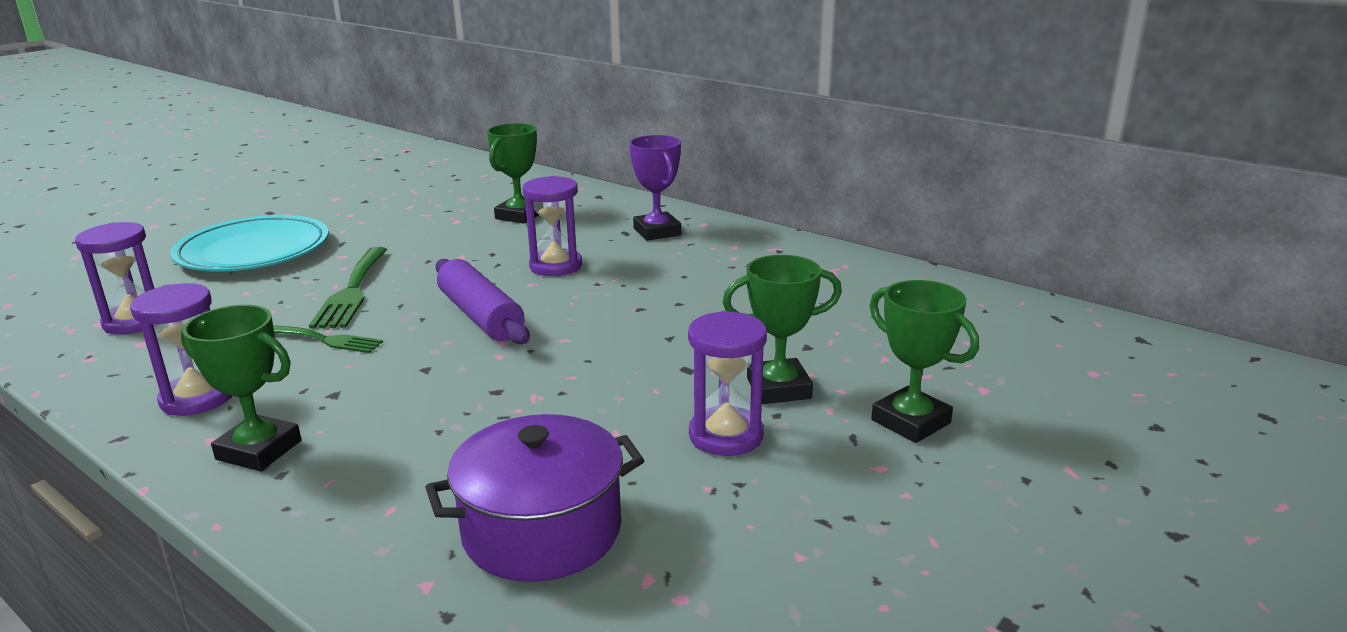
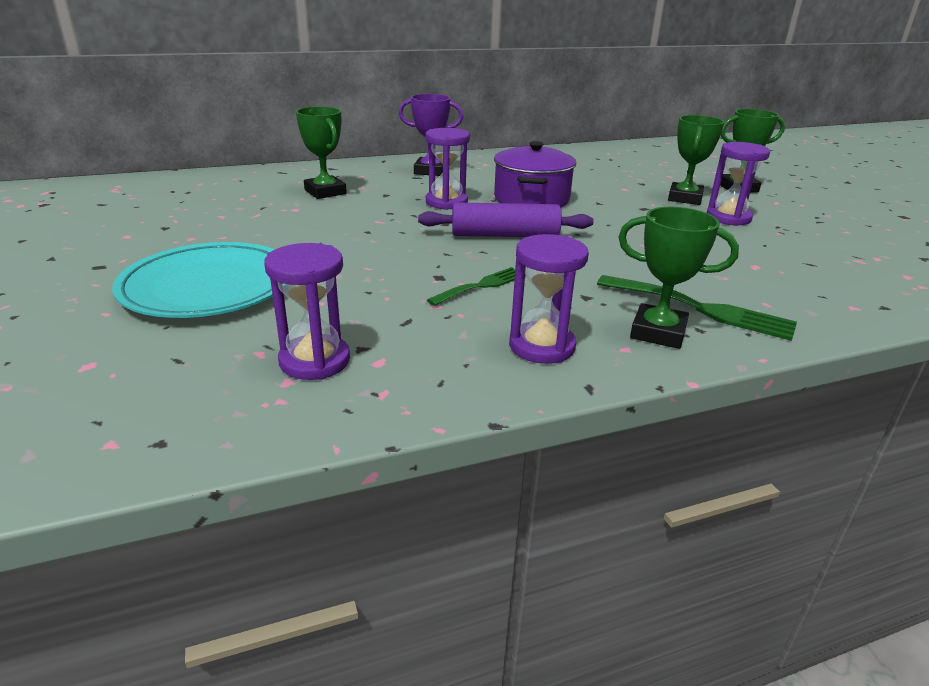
camera: 60 degrees left, 5 degrees up
green trophy [181,305,301,471] -> green trophy turned 60 degrees clockwise [618,207,739,349]
green fork [309,247,387,328] -> green fork moved to [597,275,797,341]
purple pot [425,414,644,582] -> purple pot moved to [494,141,577,208]

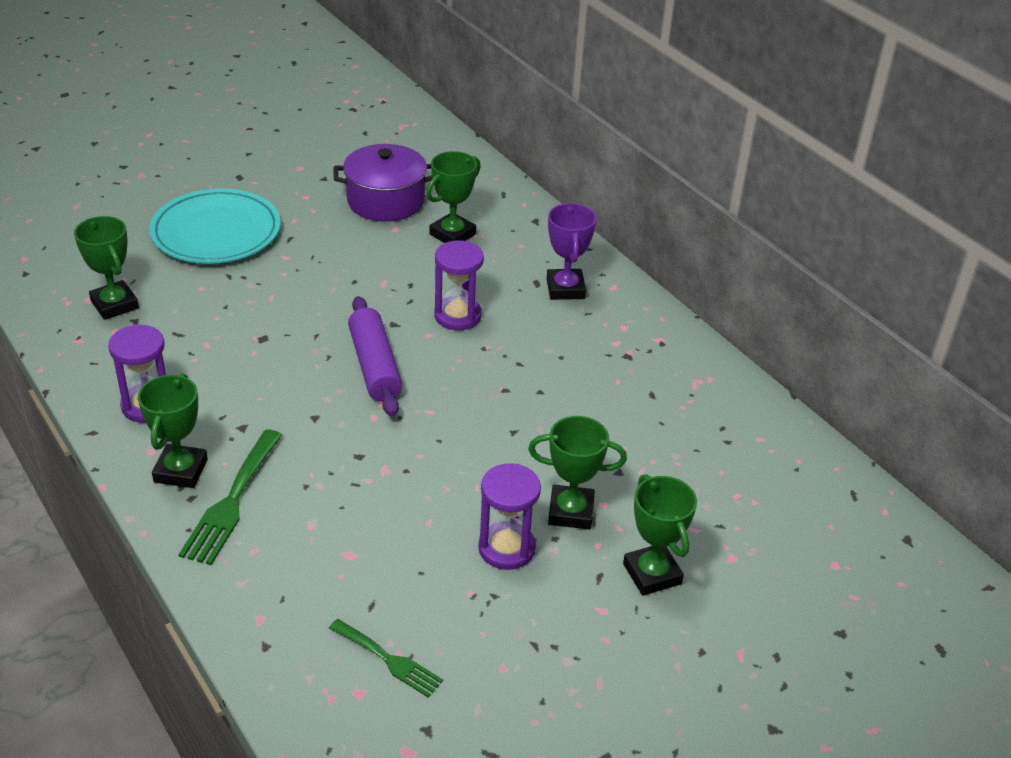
camera: 75 degrees right, 10 degrees up
purple hourglass [264,243,350,380] -> green trophy [74,216,139,320]
green fork [427,267,526,306] -> green fork moved to [329,619,443,697]
purple pot [494,141,577,208] -> purple pot moved to [334,144,432,222]

